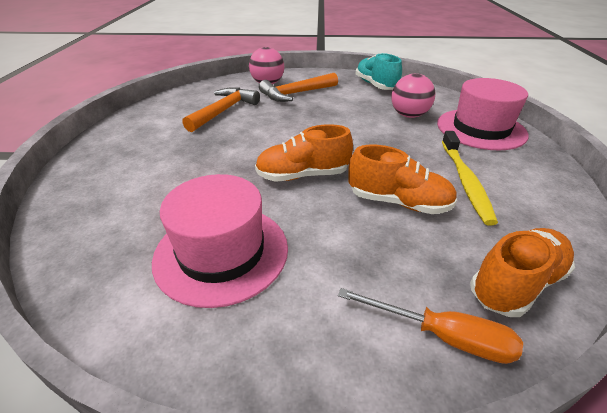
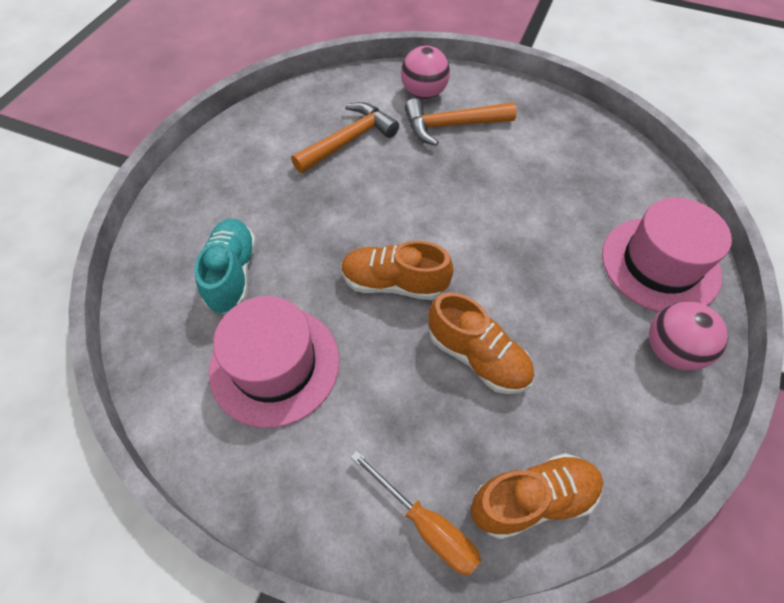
camera: 20 degrees right, 20 degrees up
turquoise shoe [356,53,402,90] -> turquoise shoe moved to [194,219,256,314]
pink ball [391,74,435,118] -> pink ball moved to [649,302,728,370]
yellow toothbrush [442,131,498,225] -> none

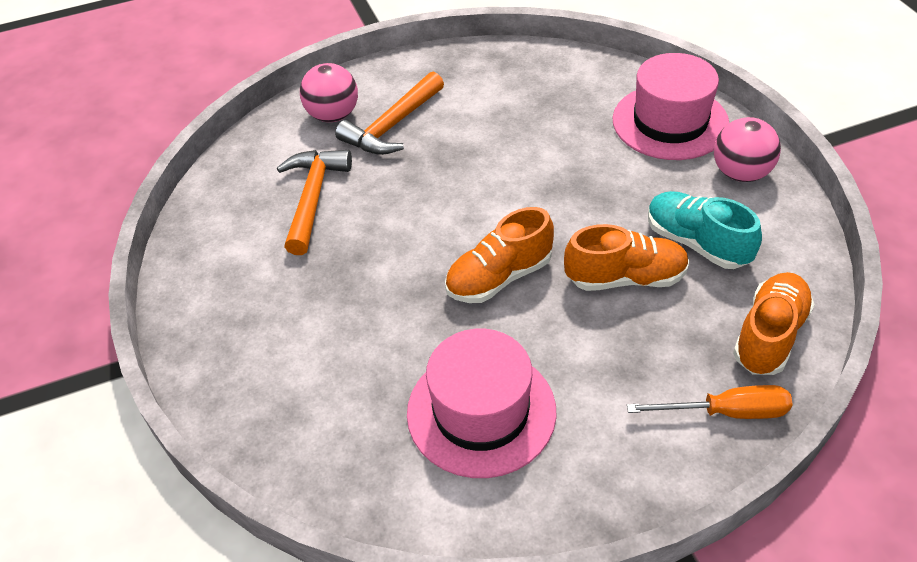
camera: 40 degrees left, 10 degrees down
turquoise shoe [194,219,256,314] -> turquoise shoe moved to [648,191,762,269]

